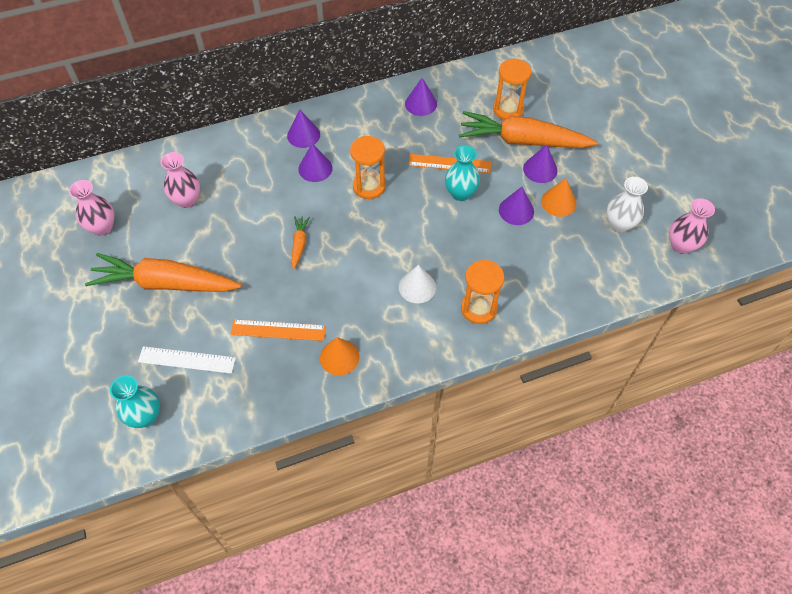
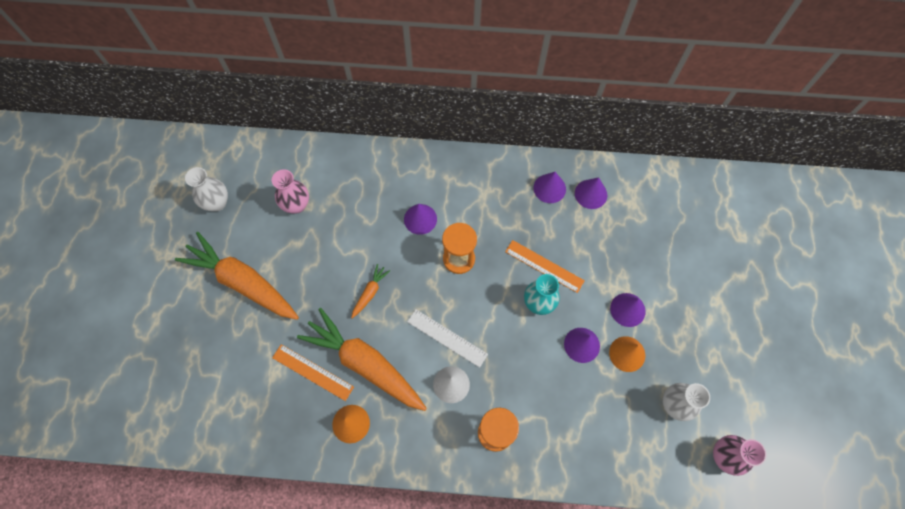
camera: 25 degrees right, 10 degrees up
pink vase [69,180,115,236] -> white vase [185,167,228,211]
turquoise vase [110,375,160,428] -> none
white ruler [138,346,236,374] -> white ruler moved to [407,309,488,368]
purple cone [287,110,320,148] -> purple cone moved to [575,177,607,209]
orange carrot [459,111,598,148] -> orange carrot moved to [297,308,427,411]
orange hourglass [493,59,532,120] -> none

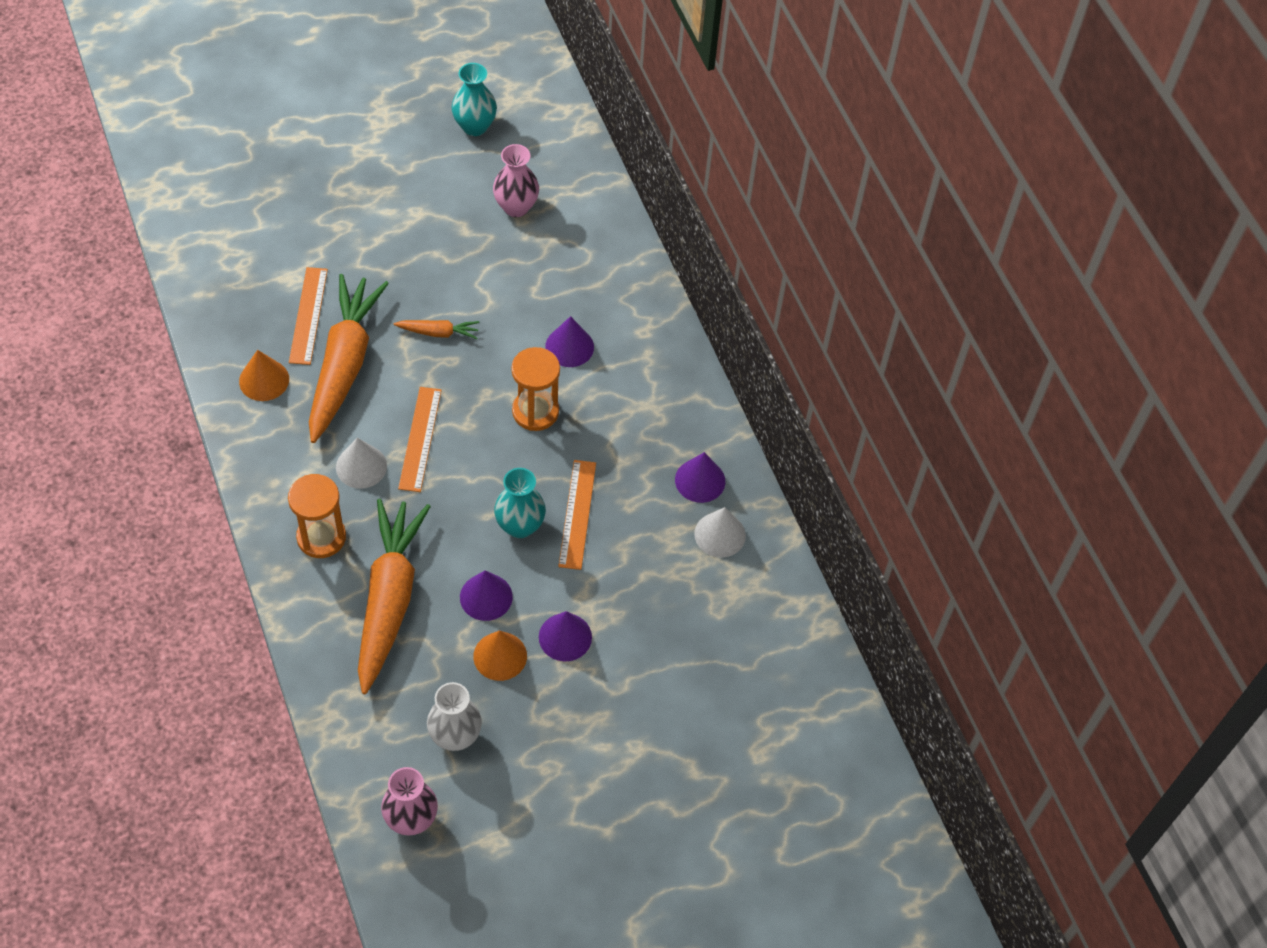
camera: 60 degrees right, 10 degrees down
orange carrot [175,232,299,320] -> orange carrot moved to [358,499,431,694]
white vase [185,167,228,211] -> turquoise vase [452,63,497,136]
white ruler [407,309,488,368] -> orange ruler [398,387,442,492]
purple cone [575,177,607,209] -> white cone [694,507,746,558]

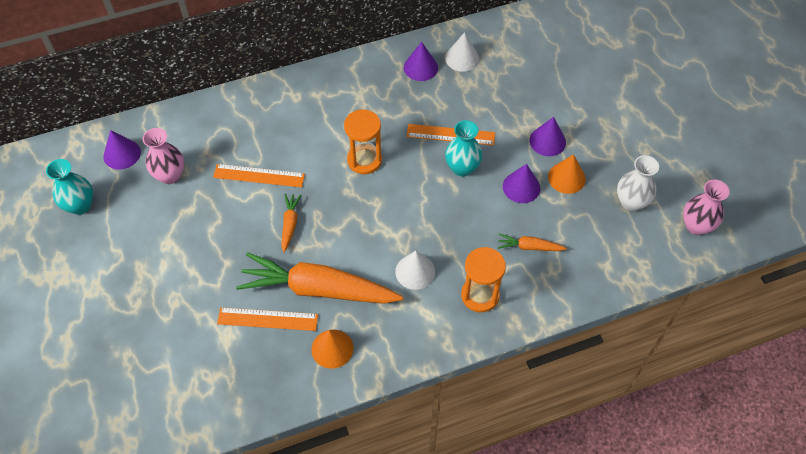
camera: 85 degrees left, 0 degrees up
orange carrot [358,499,431,694] -> orange carrot [497,234,567,251], size x0.43
orange ruler [398,387,442,492] -> orange ruler moved to [213,164,305,188]
purple cone [545,316,594,367] -> purple cone moved to [103,130,141,169]

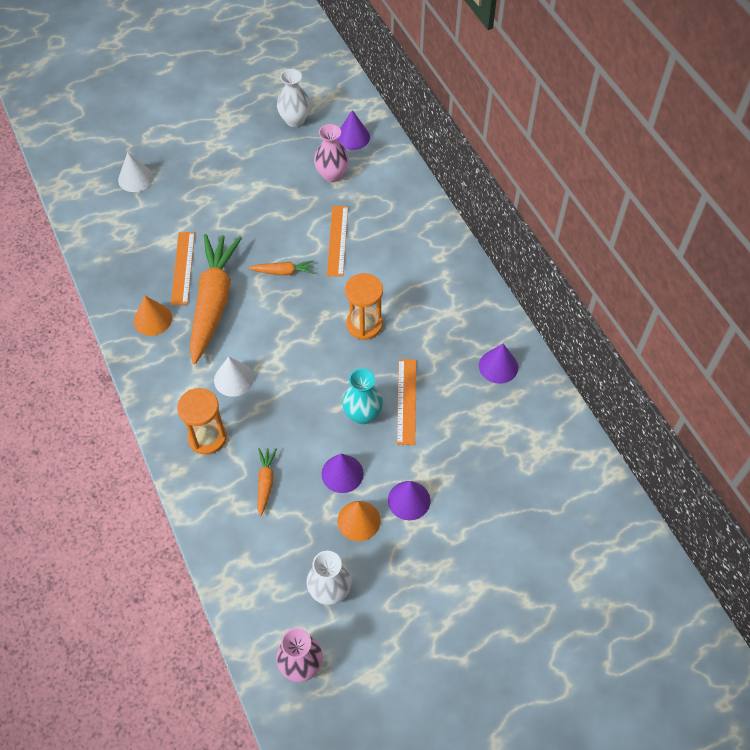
camera: 85 degrees right, 0 degrees up
turquoise vase [46,159,93,215] -> white vase [277,69,311,127]
white cone [445,32,480,72] -> white cone moved to [118,152,153,192]

